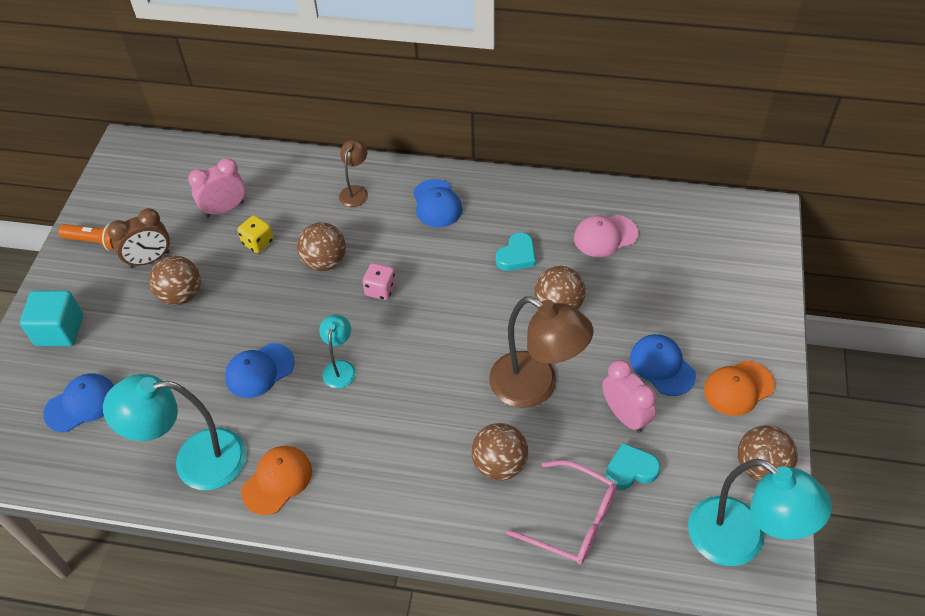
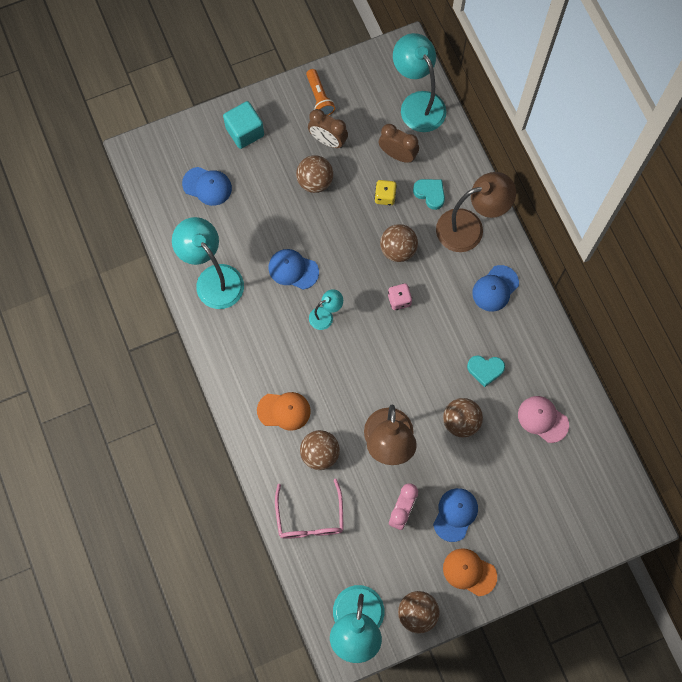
camera: 55 degrees right, 20 degrees up
pink clock [188,158,246,217] -> brown clock [379,124,419,163]
orange cap [241,446,312,515] -> orange cap moved to [257,392,311,431]
brown lamp [339,140,368,207] -> brown lamp [436,172,516,252], size x1.99
turquoise heart [606,443,660,490] -> turquoise heart moved to [413,179,445,210]
none -> turquoise lamp [393,33,446,132]

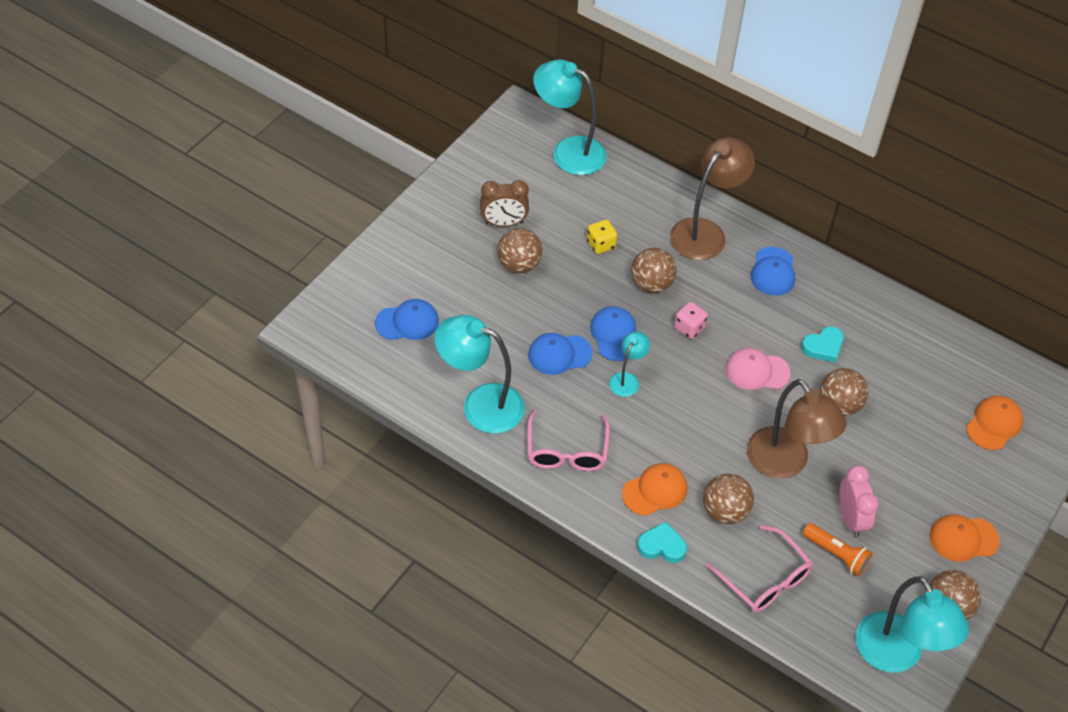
camera: 35 degrees left, 20 degrees down
turquoise cube [223,101,264,149] -> none
orange flashlight [306,69,335,116] -> orange flashlight moved to [803,523,873,576]
brown clock [379,124,419,163] -> none
turquoise heart [413,179,445,210] -> turquoise heart moved to [637,522,687,563]
blue cap [433,488,478,542] -> blue cap moved to [590,306,636,361]
pink cap [518,396,569,443] -> pink cap moved to [725,348,791,390]
none -> pink glasses [527,410,610,471]
none -> orange cap [966,396,1023,450]

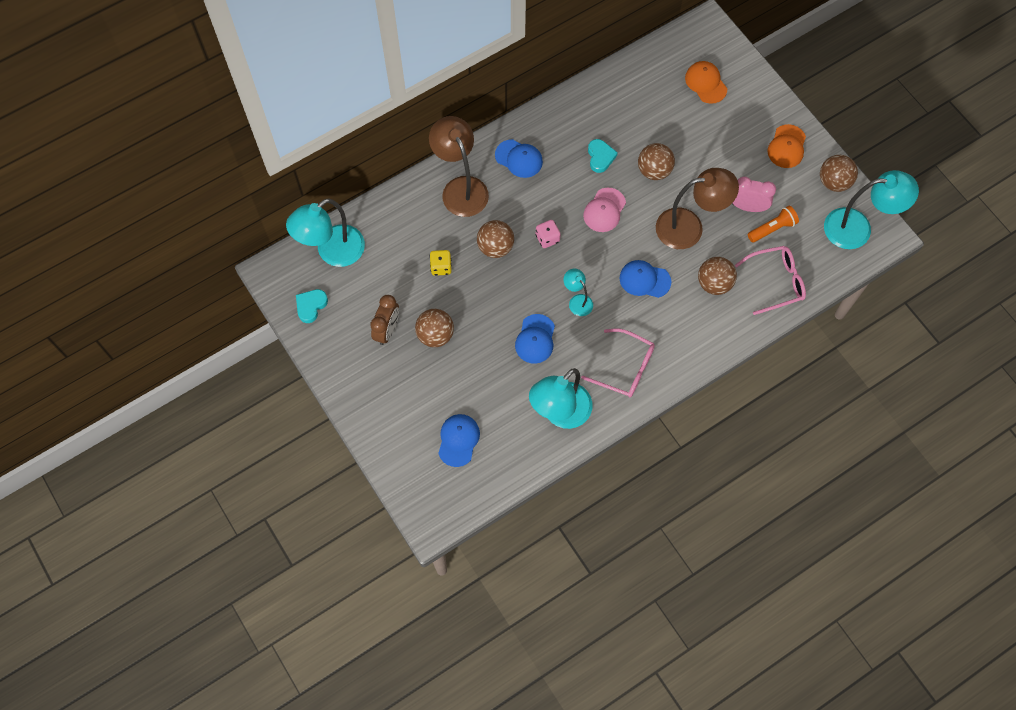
camera: 65 degrees left, 15 degrees up
blue cap [590,306,636,361] -> blue cap moved to [619,260,671,298]
orange cap [622,463,687,516] -> none
turquoise heart [637,522,687,563] -> turquoise heart moved to [296,289,328,323]

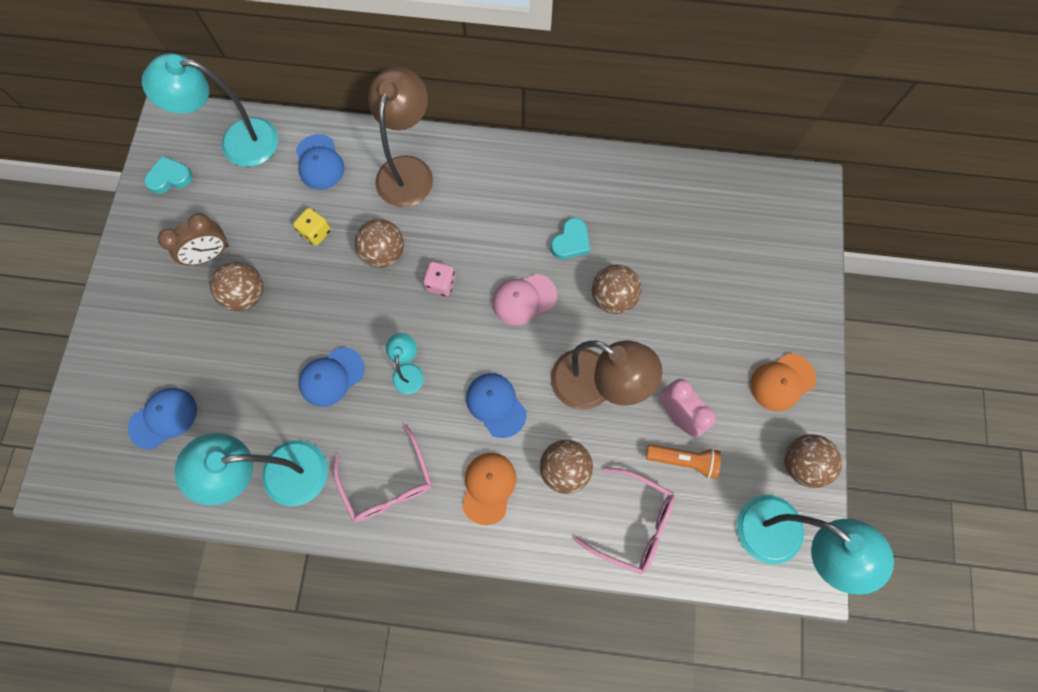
camera: 40 degrees right, 5 degrees up
blue cap [495,139,543,178] -> blue cap moved to [296,134,345,190]
orange cap [685,61,727,104] -> orange cap moved to [462,453,516,525]

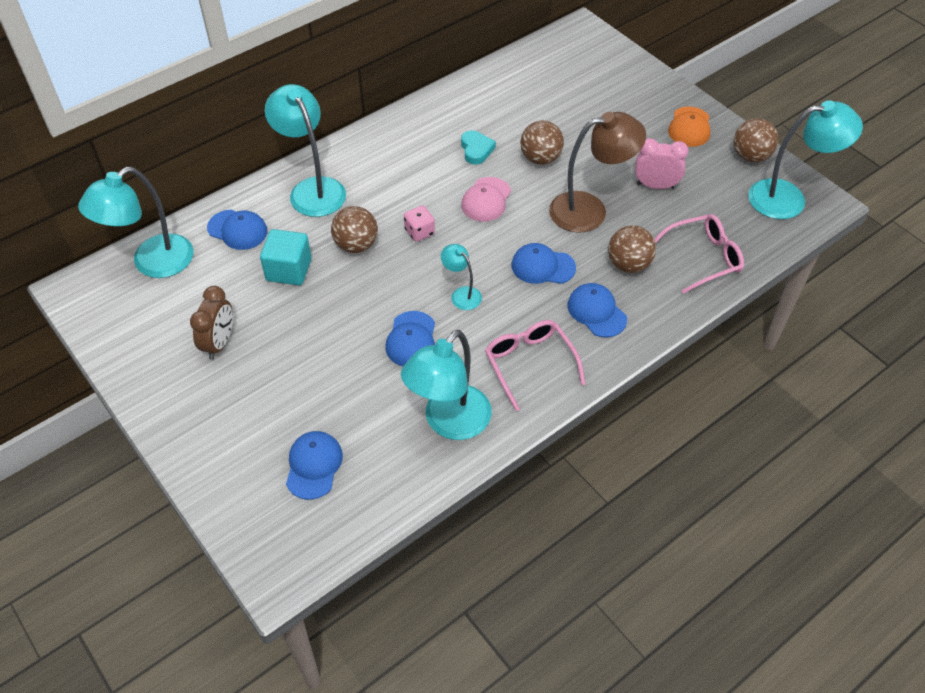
camera: 45 degrees left, 20 degrees down
turquoise heart [144,156,193,194] -> none
brown ball [210,262,263,311] -> none
yellow dice [293,208,331,246] -> turquoise cube [260,229,312,285]
pink glasses [333,424,432,522] -> pink glasses turned 135 degrees counterclockwise [485,320,585,411]
brown lamp [368,67,433,207] -> turquoise lamp [265,84,346,217]
orange cap [462,453,516,525] -> blue cap [568,283,627,337]
orange flashlight [646,444,721,479] -> none

